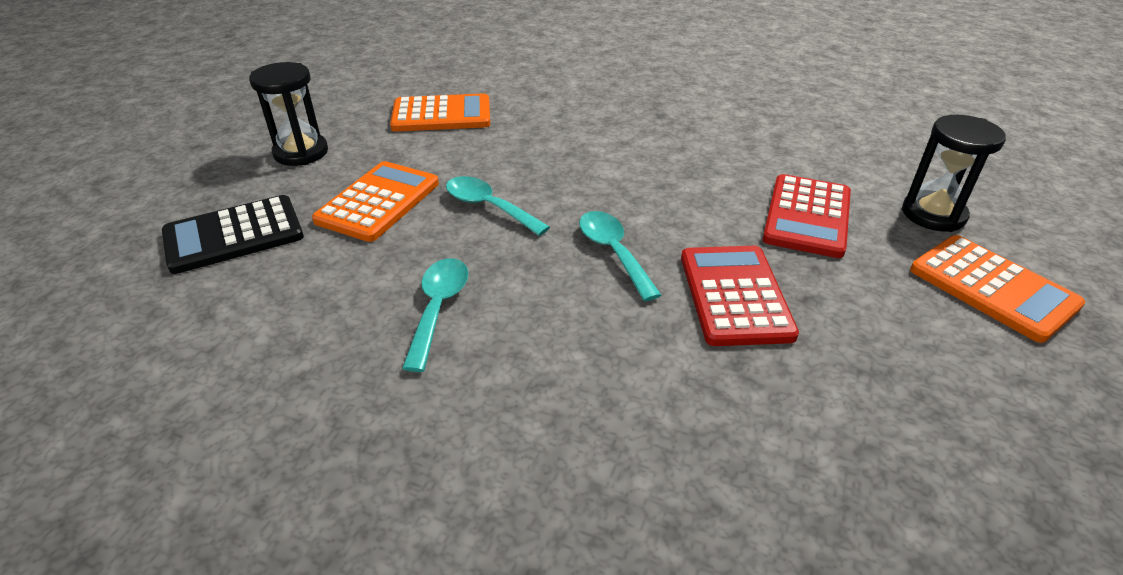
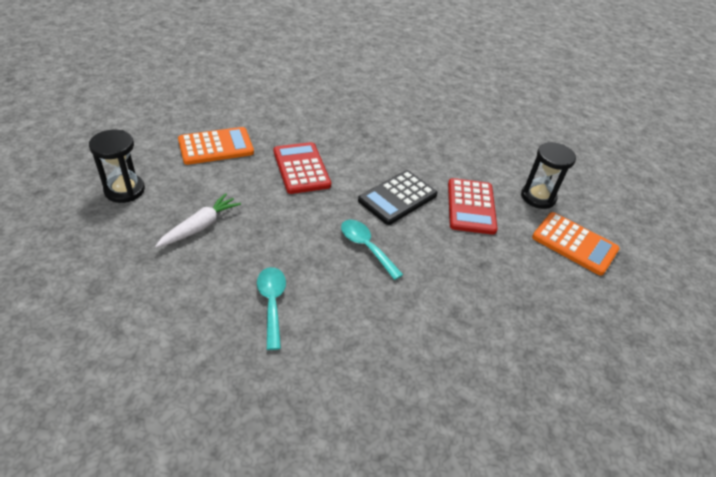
camera: 20 degrees left, 5 degrees up
black calculator [162,195,304,274] -> black calculator moved to [358,170,438,225]
orange calculator [312,161,439,242] -> white carrot [155,193,241,248]
turquoise spoon [446,176,550,236] -> none
red calculator [681,246,799,346] -> red calculator moved to [273,142,331,194]

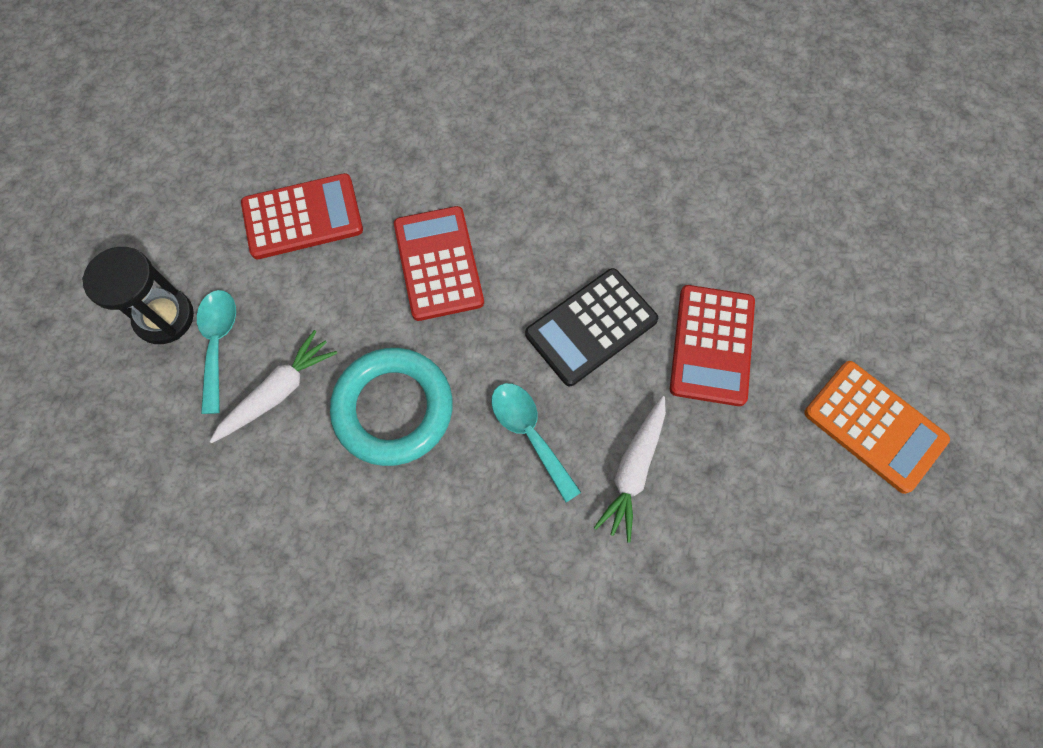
camera: 10 degrees right, 25 degrees up
orange calculator [178,127,254,165] -> red calculator [241,173,363,259]
turquoise spoon [257,267,286,350] -> turquoise spoon moved to [197,290,236,414]
black hourglass [521,142,576,209] -> none
none -> turquoise ring [330,348,453,466]
none -> white carrot [594,396,666,542]

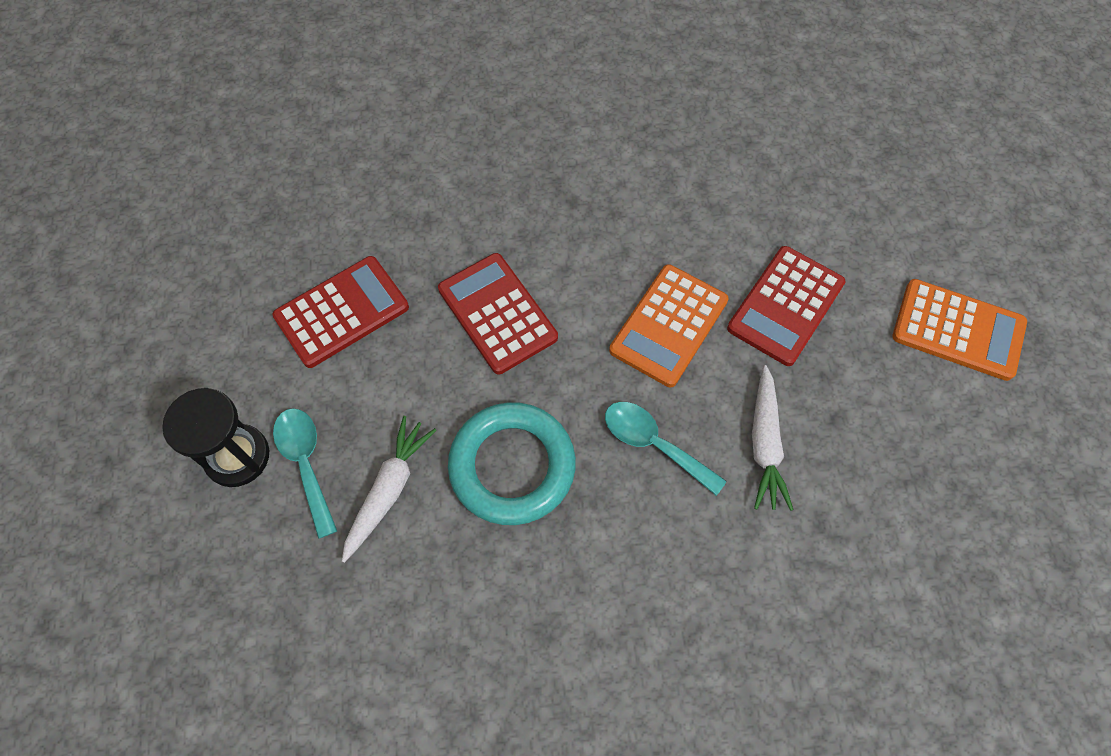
camera: 20 degrees left, 5 degrees down
black calculator [525,268,658,386] -> orange calculator [609,264,729,387]
red calculator [670,285,755,406] -> red calculator turned 45 degrees clockwise [727,246,846,366]

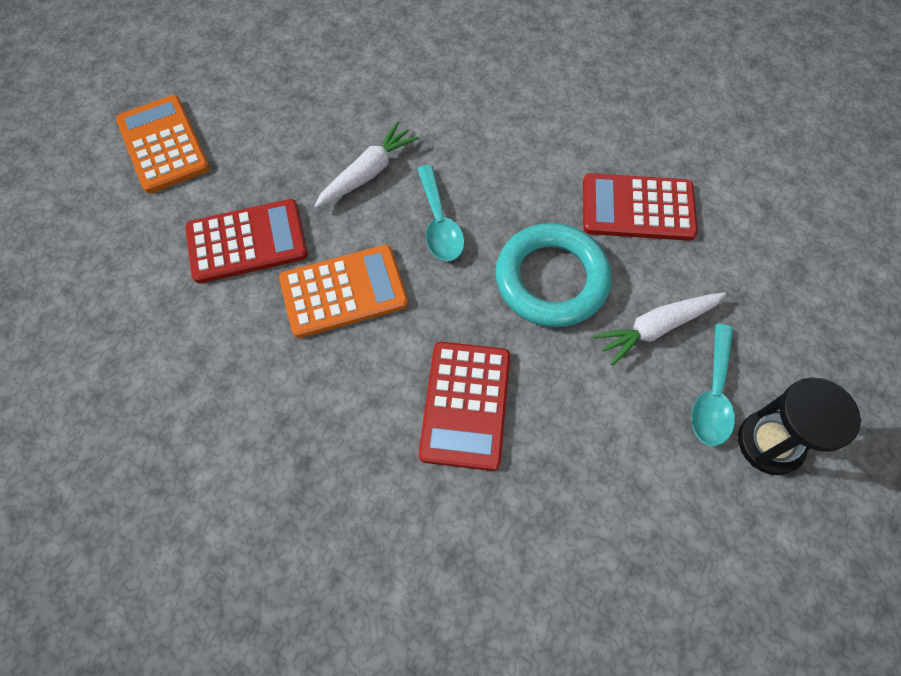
camera: 140 degrees left, 0 degrees up
red calculator [273,256,409,368] -> red calculator moved to [583,173,698,241]

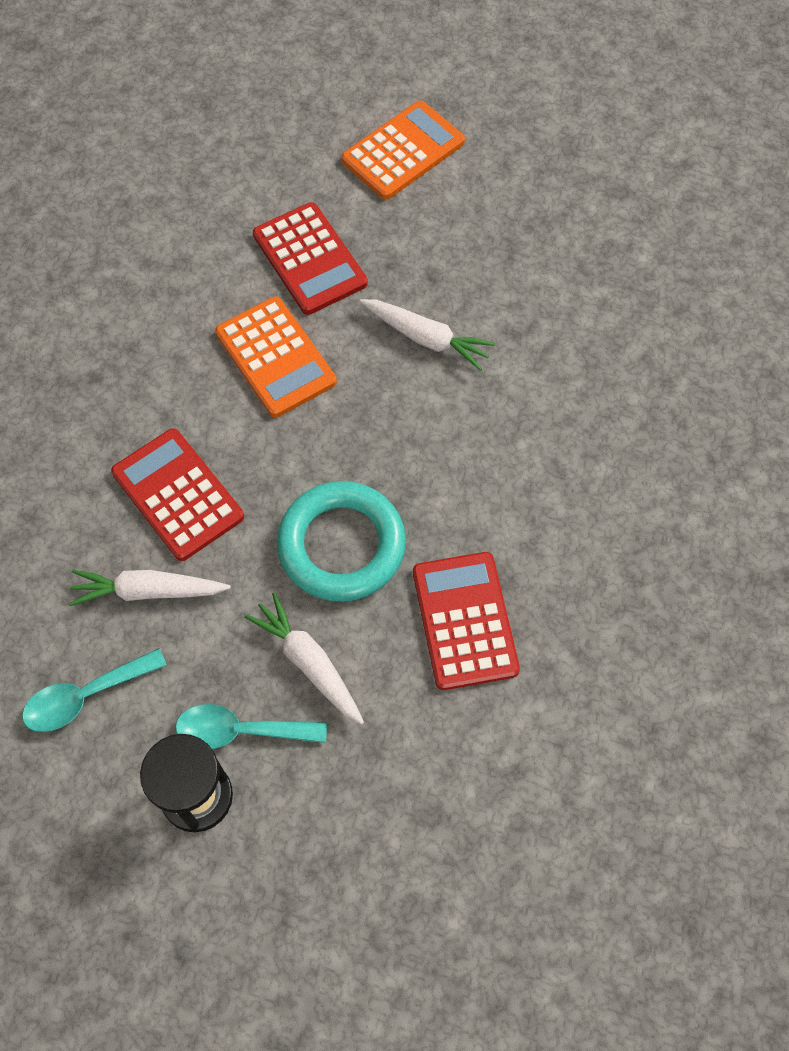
camera: 75 degrees right, 0 degrees up
turquoise spoon [417,165,465,261] -> turquoise spoon moved to [22,648,167,732]
red calculator [419,342,510,471] -> red calculator turned 60 degrees clockwise [111,428,244,561]
none -> white carrot [69,570,231,606]

